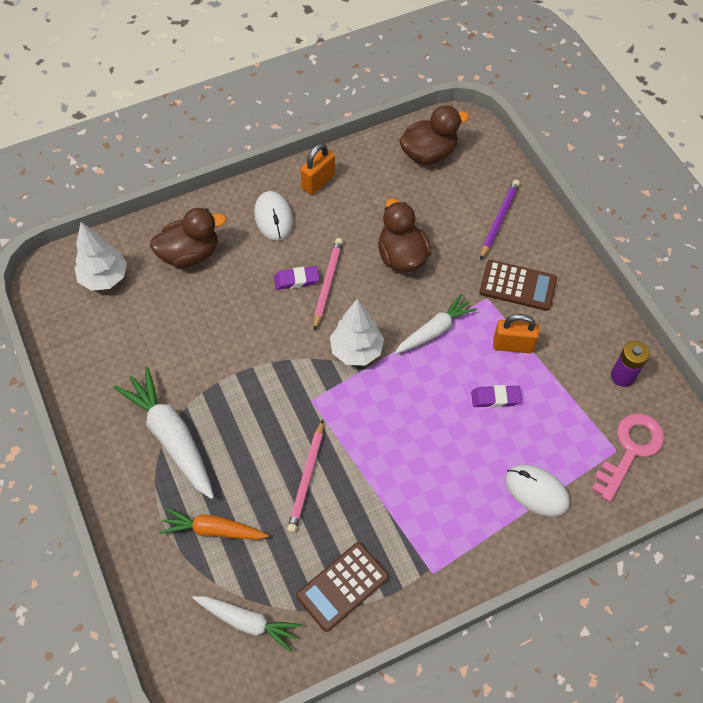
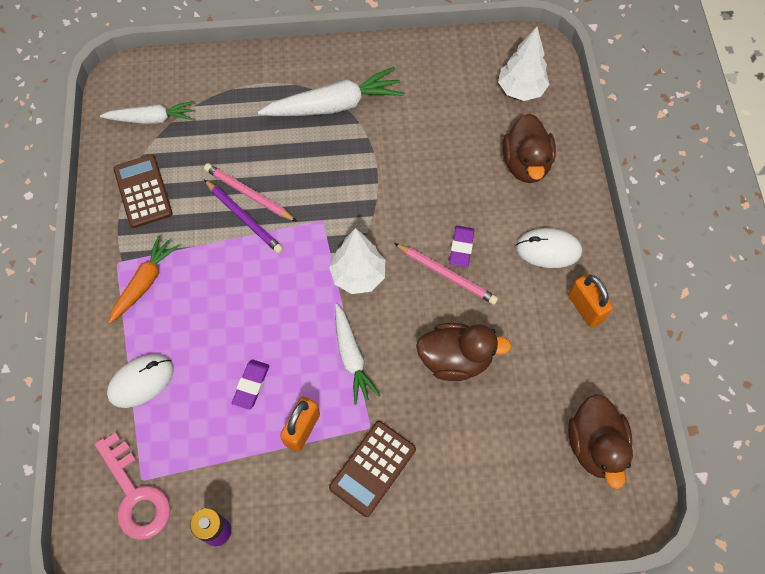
camera: 110 degrees right, 5 degrees up
orange carrot [160,508,269,540] -> orange carrot moved to [108,235,179,323]
white carrot [193,596,302,652] -> white carrot turned 135 degrees counterclockwise [100,101,194,124]
purple pencil [480,180,520,260] -> purple pencil moved to [204,179,283,254]

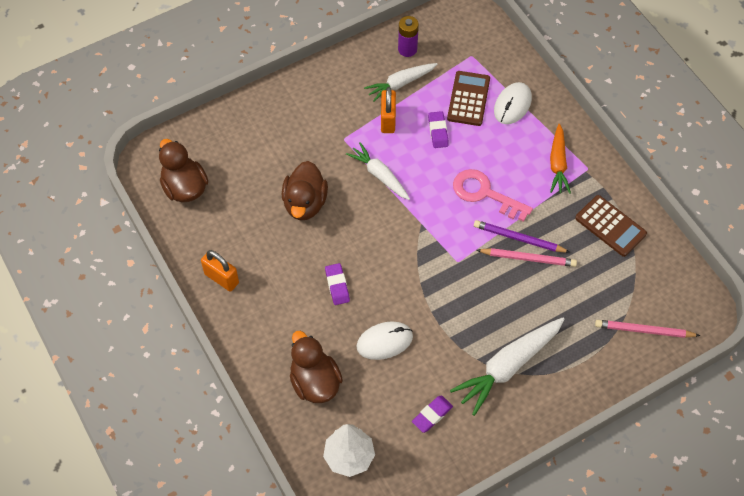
camera: 155 degrees right, 5 degrees down
pink key [95,433,170,540] -> pink key moved to [453,169,533,222]
white carrot [100,101,194,124] -> white carrot moved to [364,63,438,102]
white tree [329,228,386,294] -> none
brown calculator [329,421,416,517] -> brown calculator moved to [447,71,490,126]
pink pencil [394,243,498,305] -> pink pencil moved to [595,320,700,338]
brown duck [416,323,511,381] -> brown duck turned 60 degrees counterclockwise [282,161,328,220]
white mouse [516,228,582,268] -> white mouse moved to [357,321,413,360]
none -> purple eraser [412,396,453,433]

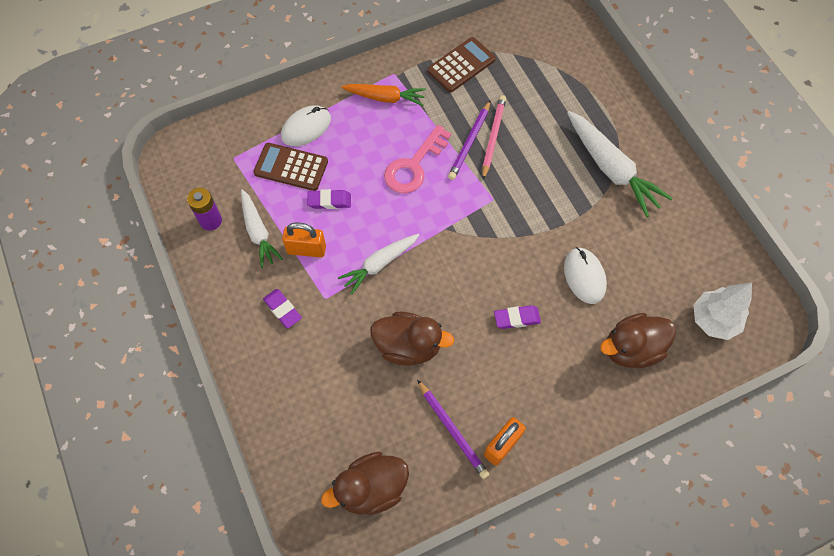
camera: 85 degrees left, 5 degrees up
purple eraser [412,396,453,433] -> purple eraser moved to [263,289,302,328]
white mouse [494,82,532,124] -> white mouse turned 75 degrees counterclockwise [281,105,331,146]
pink pencil [595,320,700,338] -> none
none -> purple pencil [417,380,489,479]

